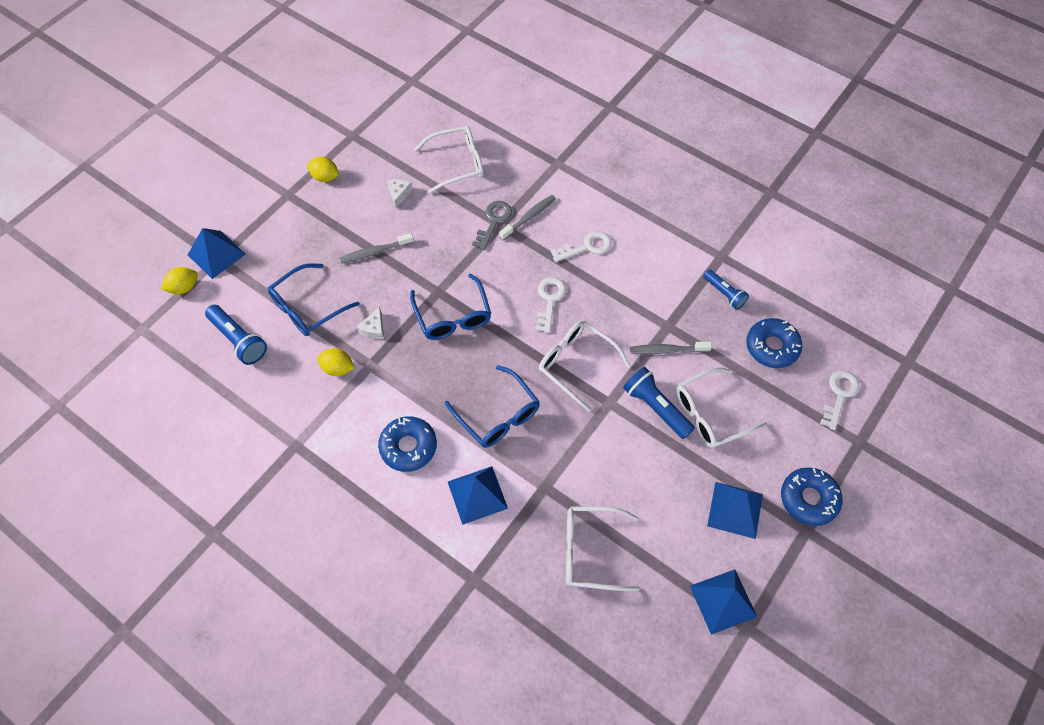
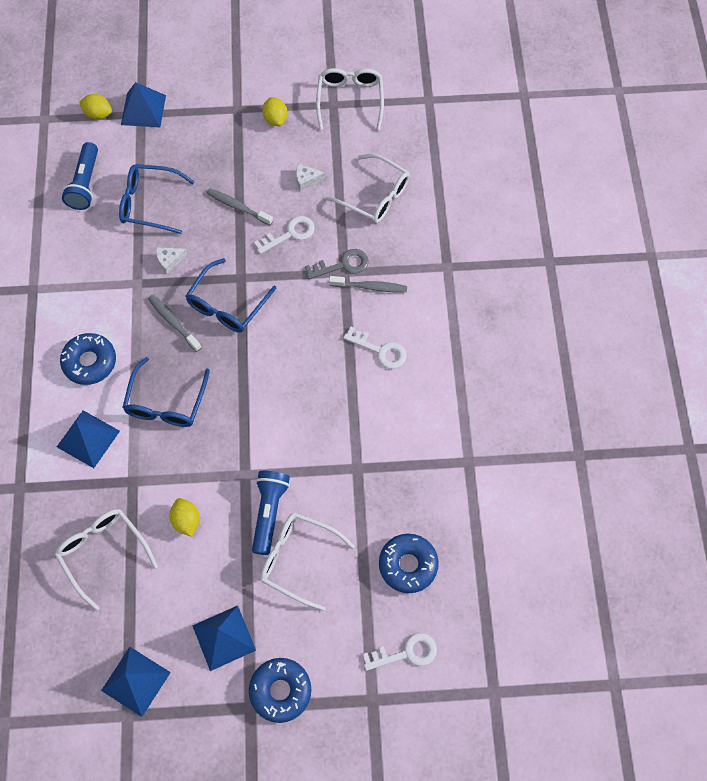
camera: 50 degrees right, 5 degrees up
yellow lemon [317,348,354,376] -> yellow lemon moved to [170,498,200,537]
white cheese [387,179,413,208] -> white cheese turned 150 degrees counterclockwise [296,163,325,191]
white key [536,277,566,333] -> white key moved to [254,216,315,254]
white glasses [539,321,631,412] -> white glasses moved to [316,68,384,130]
grey toothbrush [630,342,712,354] -> grey toothbrush moved to [148,295,202,352]
blue flashlight [703,269,749,310] -> none

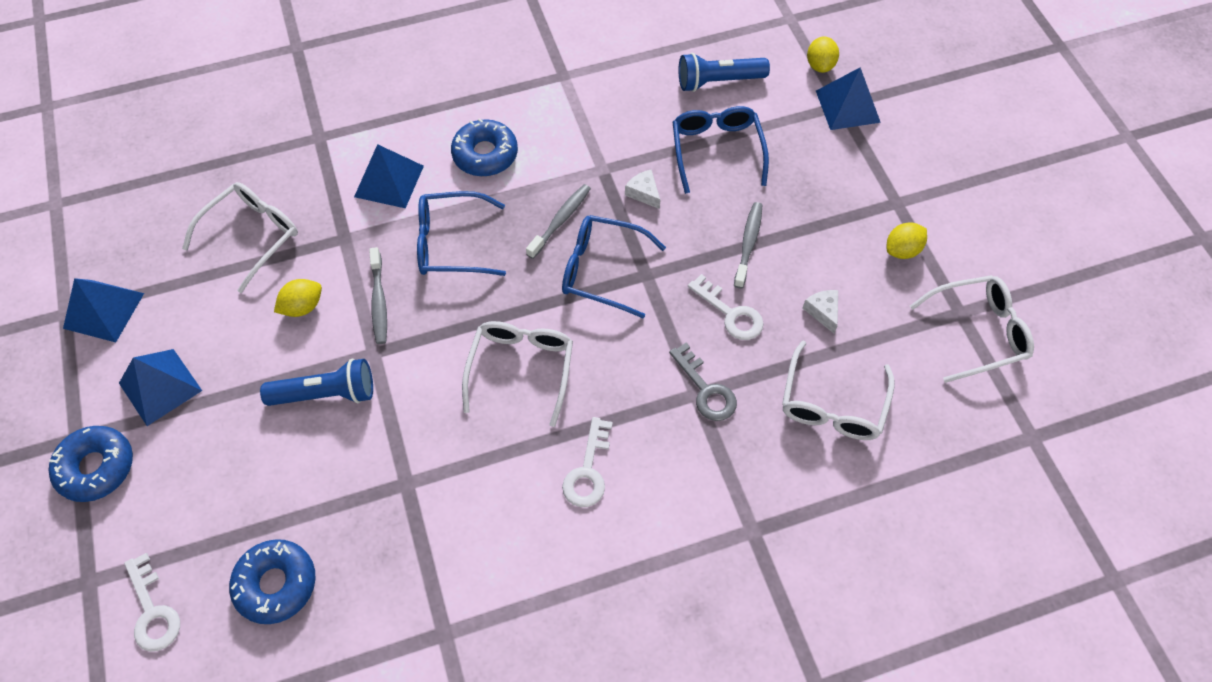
camera: 75 degrees right, 5 degrees down
white glasses [260,512,355,611] -> white glasses moved to [462,321,573,427]
grey toothbrush [329,276,407,292] -> grey toothbrush moved to [369,247,387,344]

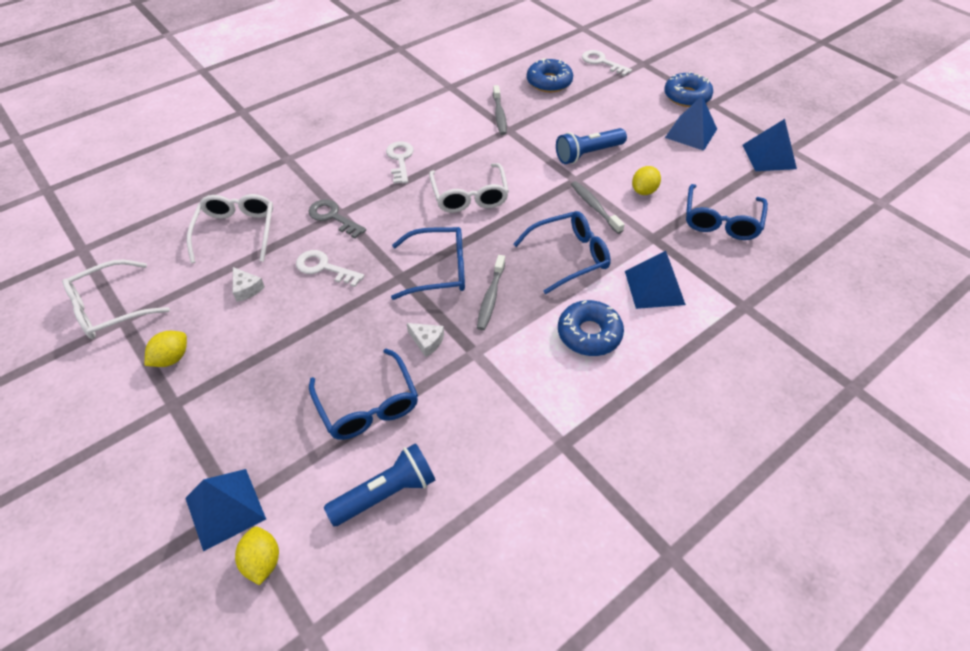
camera: 160 degrees right, 10 degrees down
white glasses [182,182,298,293] -> blue glasses [686,184,768,240]
grey toothbrush [734,202,762,288] -> grey toothbrush moved to [493,85,507,135]

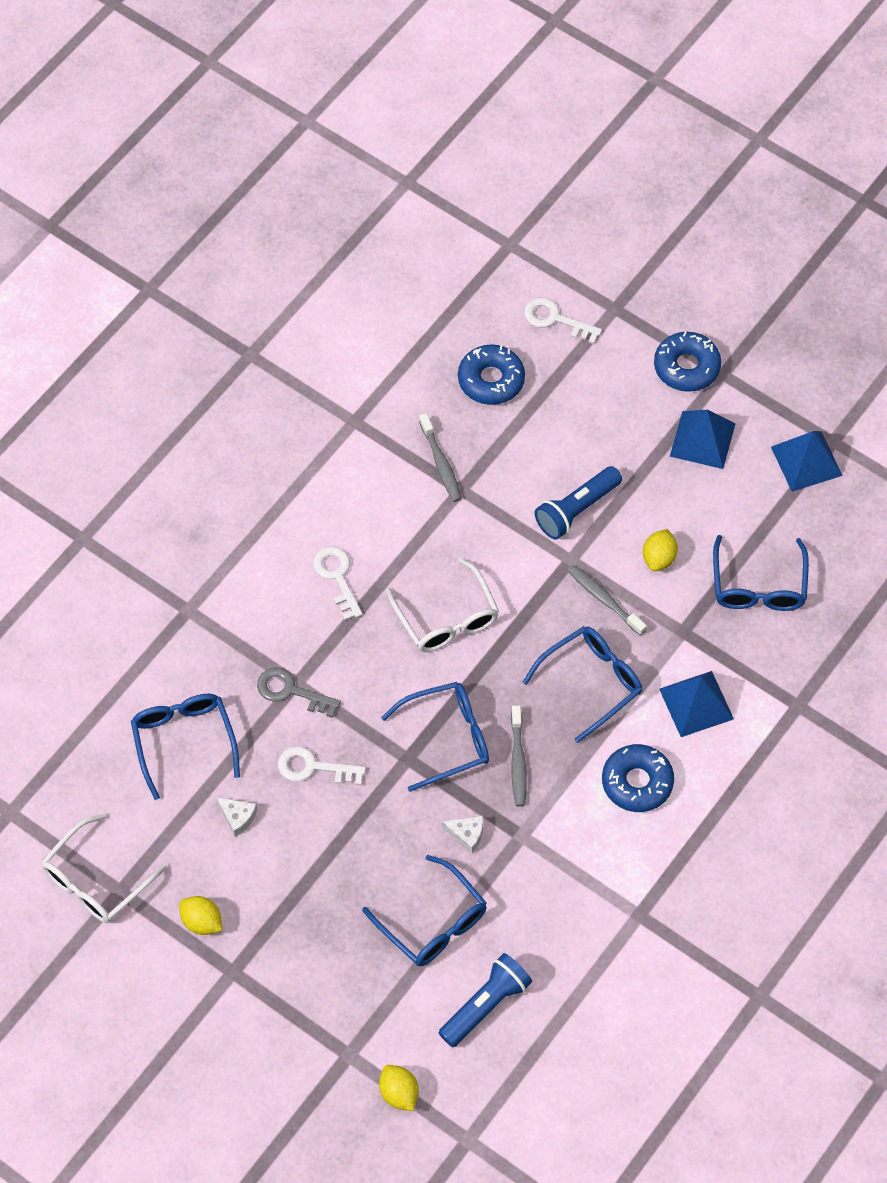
camera: 15 degrees left, 10 degrees up
yellow lemon [145,331,187,367] -> yellow lemon turned 75 degrees counterclockwise [179,896,222,935]
blue pyramid [185,469,266,551] -> none
white glasses [187,194,273,263] -> blue glasses [131,694,240,800]

